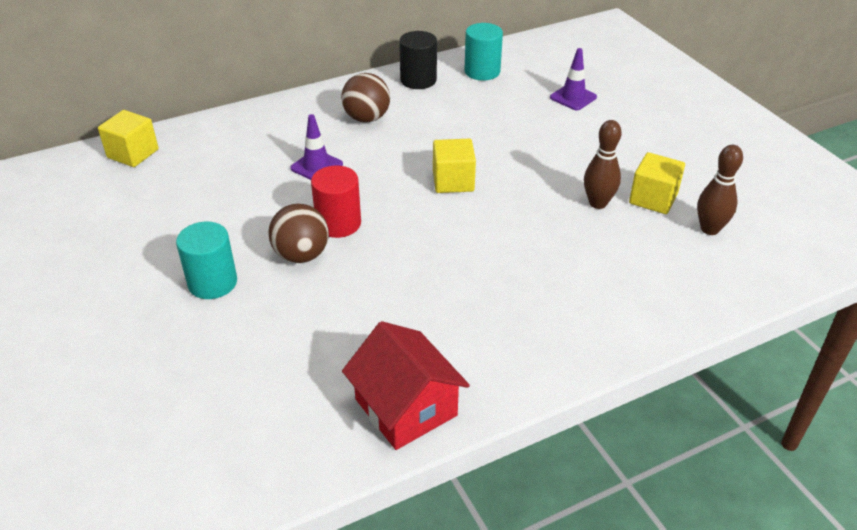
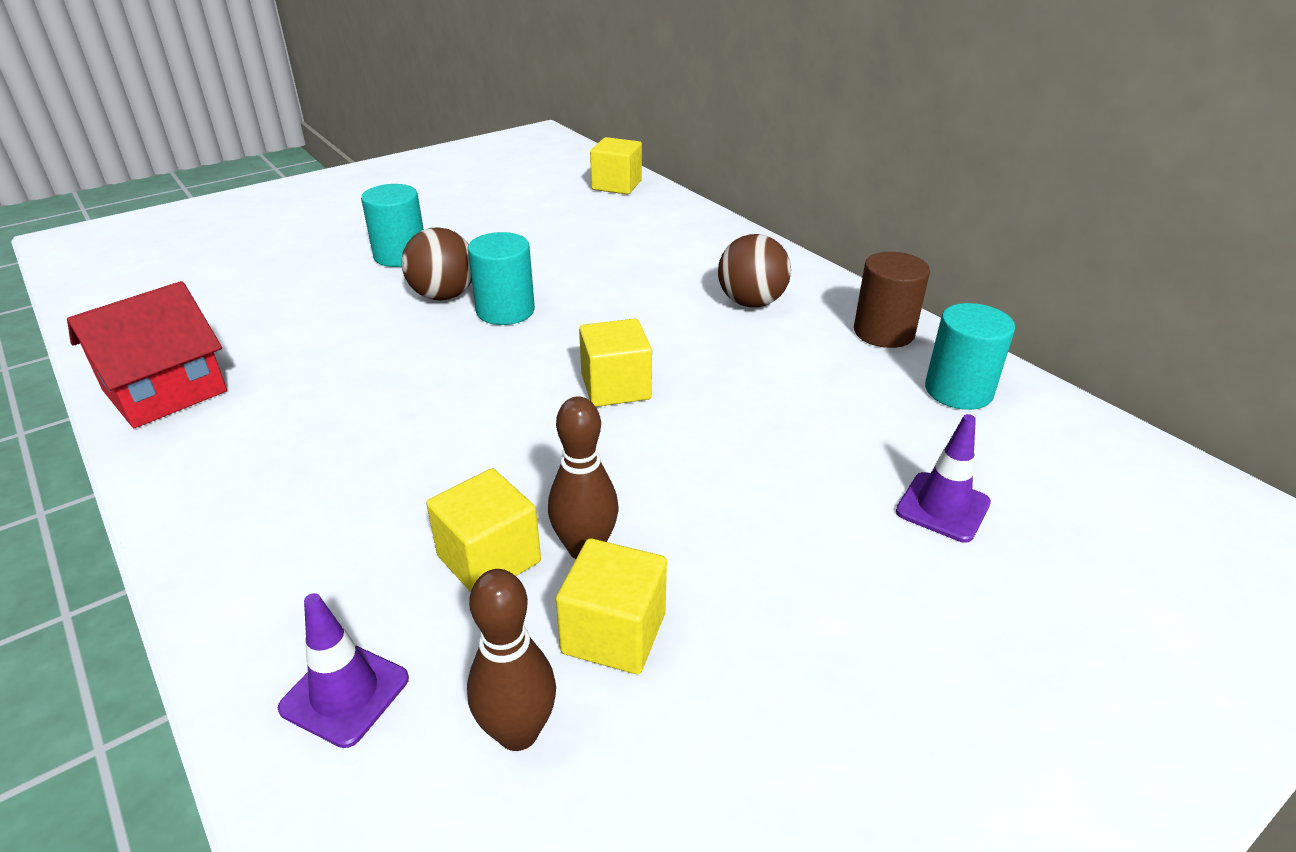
camera: 80 degrees right, 5 degrees down
purple traffic cone [290,114,343,180] -> purple traffic cone moved to [278,593,409,748]
red cylinder [311,166,361,238] -> turquoise cylinder [468,232,535,325]
black cylinder [399,31,437,89] -> brown cylinder [854,252,930,348]
none -> yellow cube [426,468,541,592]

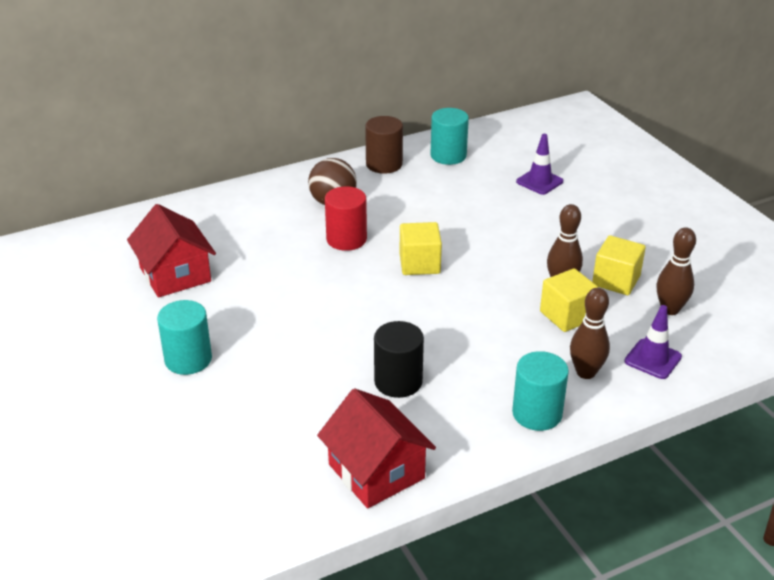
camera: 80 degrees left, 0 degrees up
brown ball [402,227,472,301] -> none
turquoise cylinder [468,232,535,325] -> turquoise cylinder moved to [512,351,569,431]
yellow cube [590,137,642,194] -> none
none -> red house [127,204,216,298]
none -> red cylinder [325,186,367,251]
none -> black cylinder [374,321,424,398]
none -> brown bowling pin [570,288,610,379]

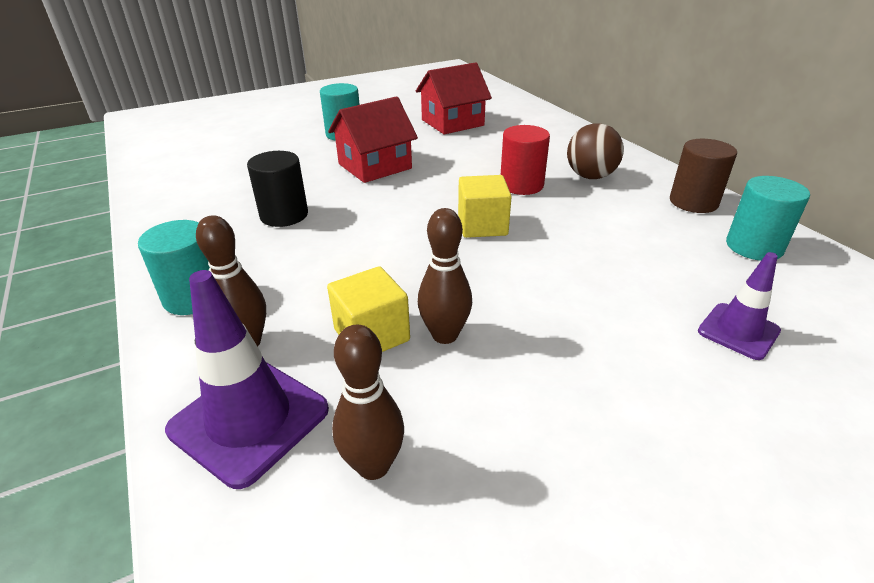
camera: 90 degrees right, 0 degrees up
red house [317,388,436,508] -> red house moved to [328,96,418,183]
yellow cube [592,235,646,295] -> none
purple traffic cone [624,305,682,379] -> purple traffic cone [165,270,329,489], size x1.64

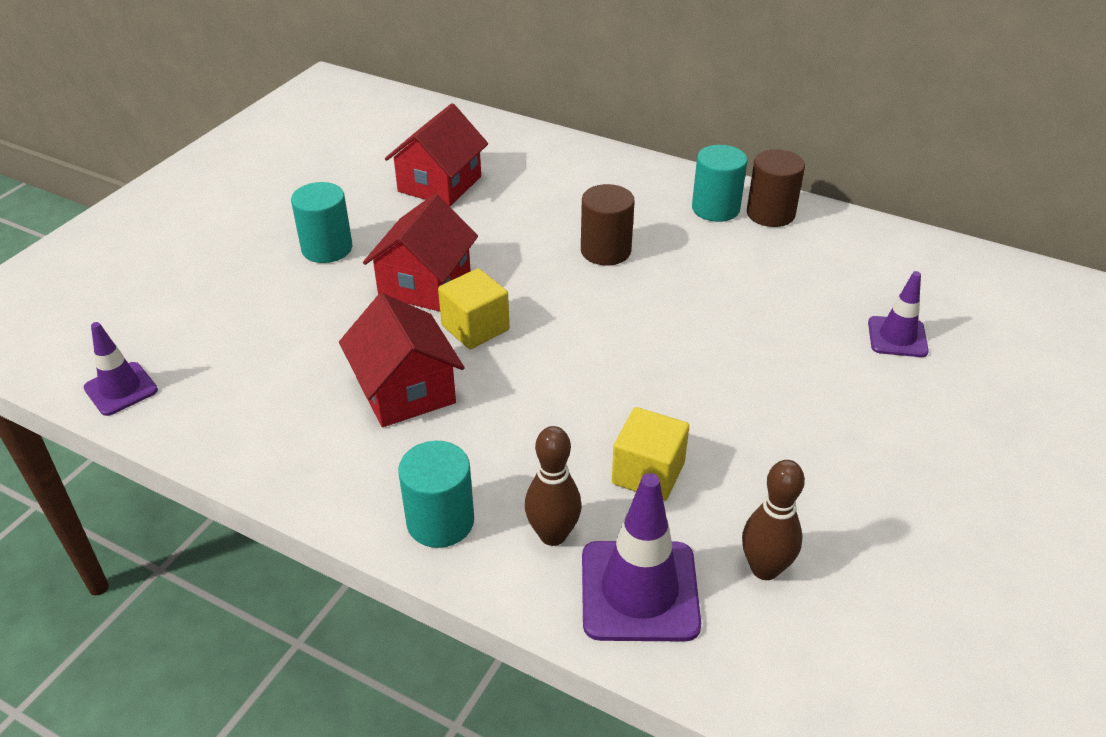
camera: 35 degrees left, 5 degrees up
black cylinder [247,151,308,227] -> red house [339,293,465,427]
brown bowling pin [418,208,472,344] -> none
yellow cube [458,175,512,238] -> yellow cube moved to [438,268,509,349]
red cylinder [501,125,550,195] -> brown cylinder [581,184,635,265]
brown ball [567,123,624,179] -> none
turquoise cylinder [726,176,810,261] -> turquoise cylinder moved to [692,145,748,222]
none -> purple traffic cone [84,322,158,416]

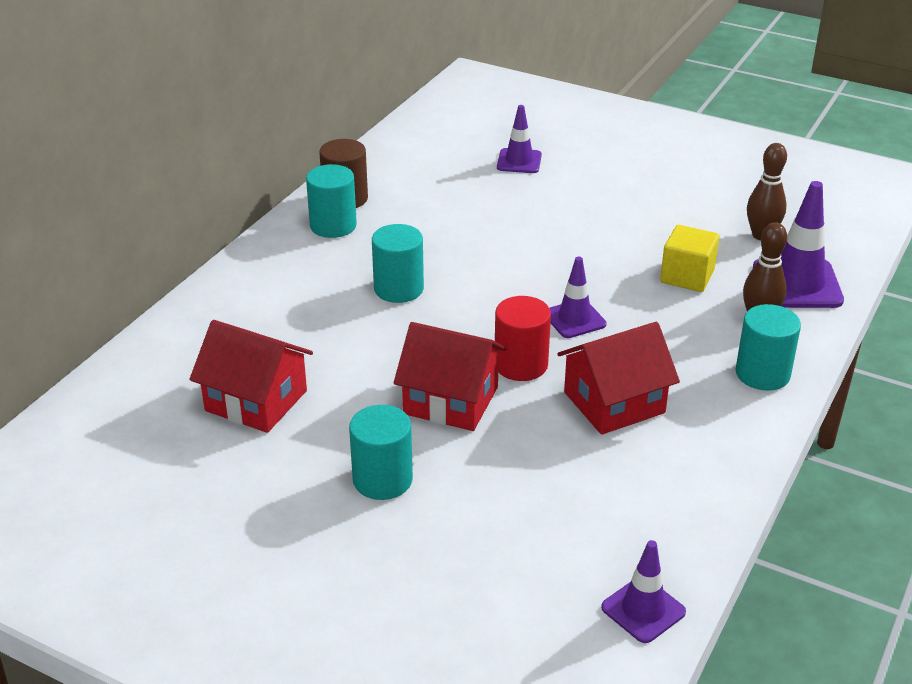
camera: 90 degrees left, 5 degrees down
yellow cube [438,268,509,349] -> red cylinder [495,296,551,381]
brown cylinder [581,184,635,265] -> turquoise cylinder [372,224,424,303]
none -> purple traffic cone [549,257,607,338]

